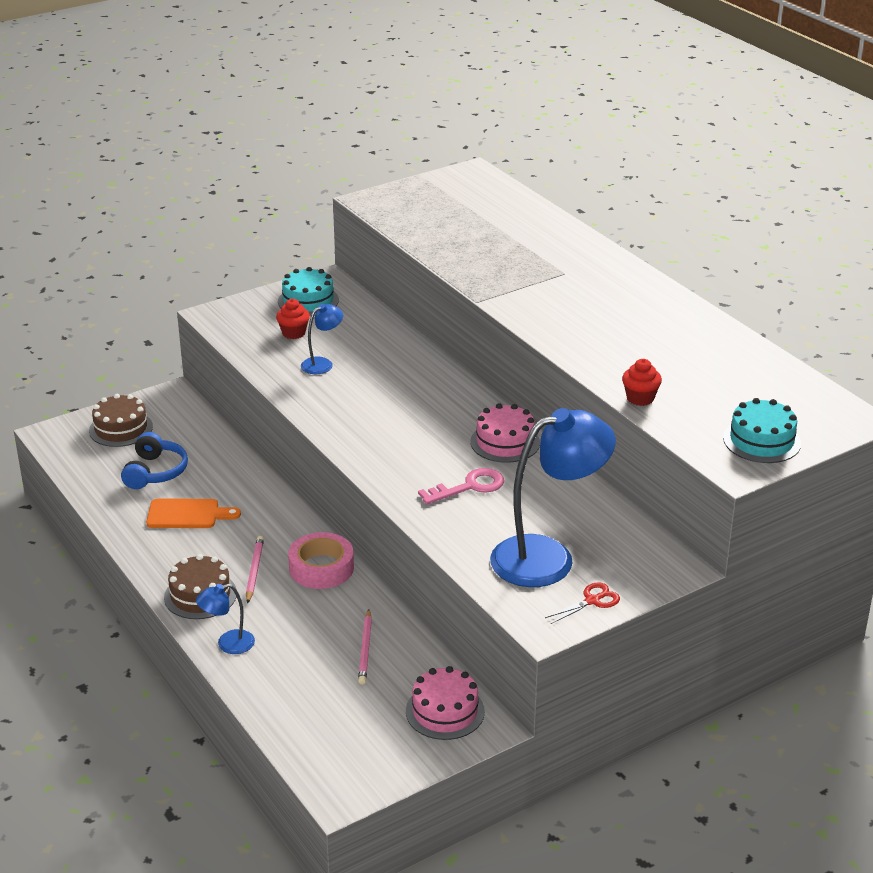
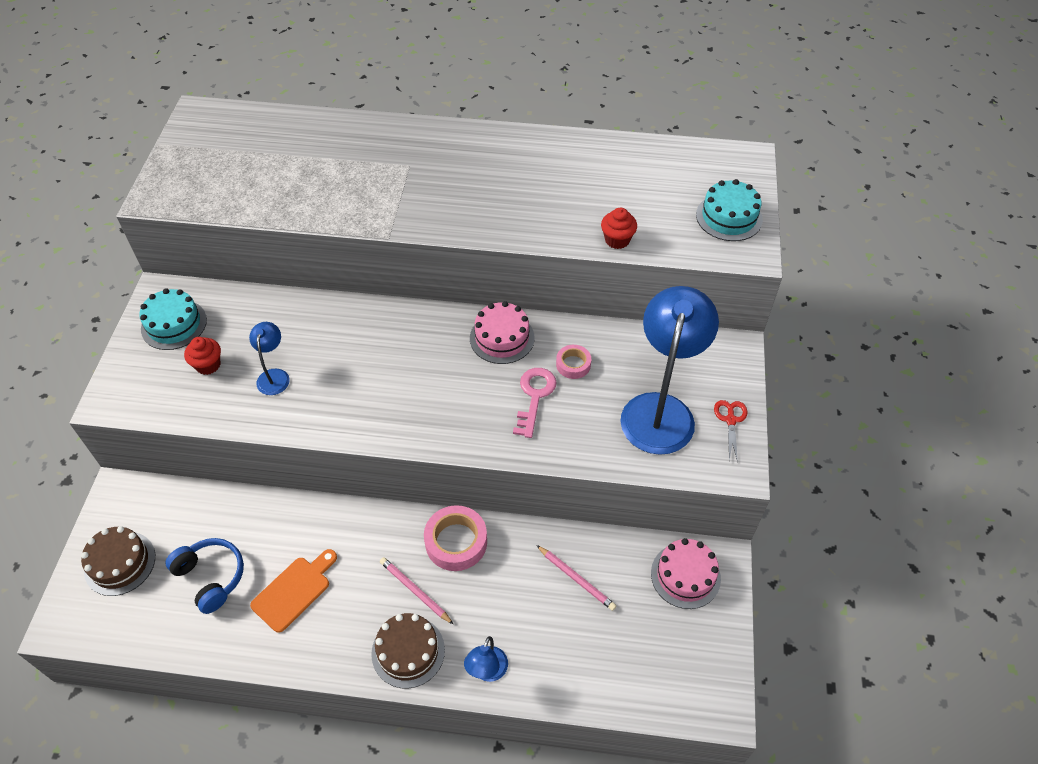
camera: 50 degrees left, 20 degrees up
none -> pink tape [556,345,591,379]

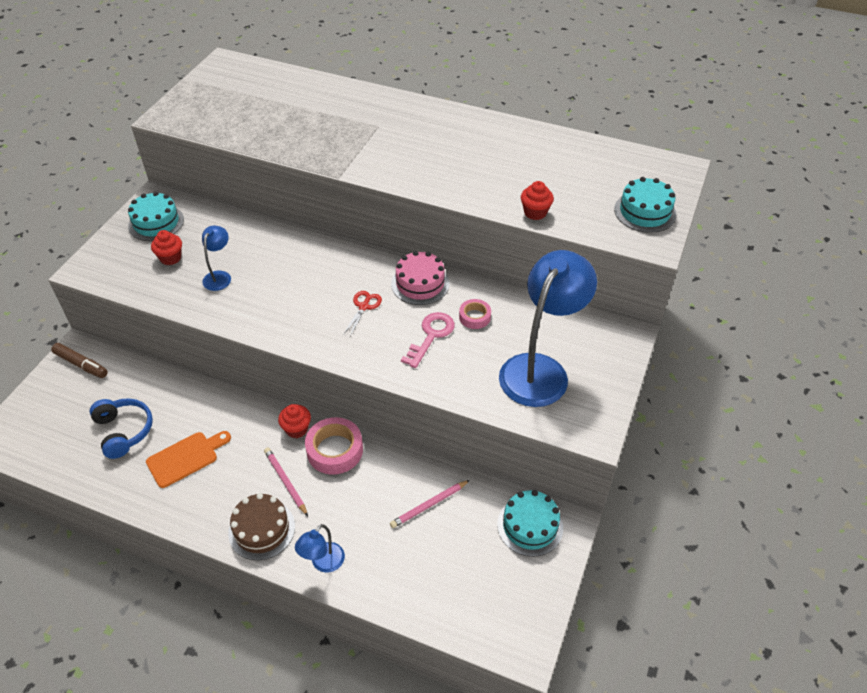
camera: 15 degrees right, 5 degrees down
brown cake [81,526,155,596] -> none
pink pencil [536,545,616,611] -> pink pencil turned 90 degrees clockwise [390,480,470,528]
pink cake [651,538,721,609] -> turquoise cake [497,490,563,557]
red scissors [714,400,748,463] -> red scissors moved to [343,291,382,336]
none -> brown marker [51,343,108,378]
none -> red cupcake [278,404,311,438]

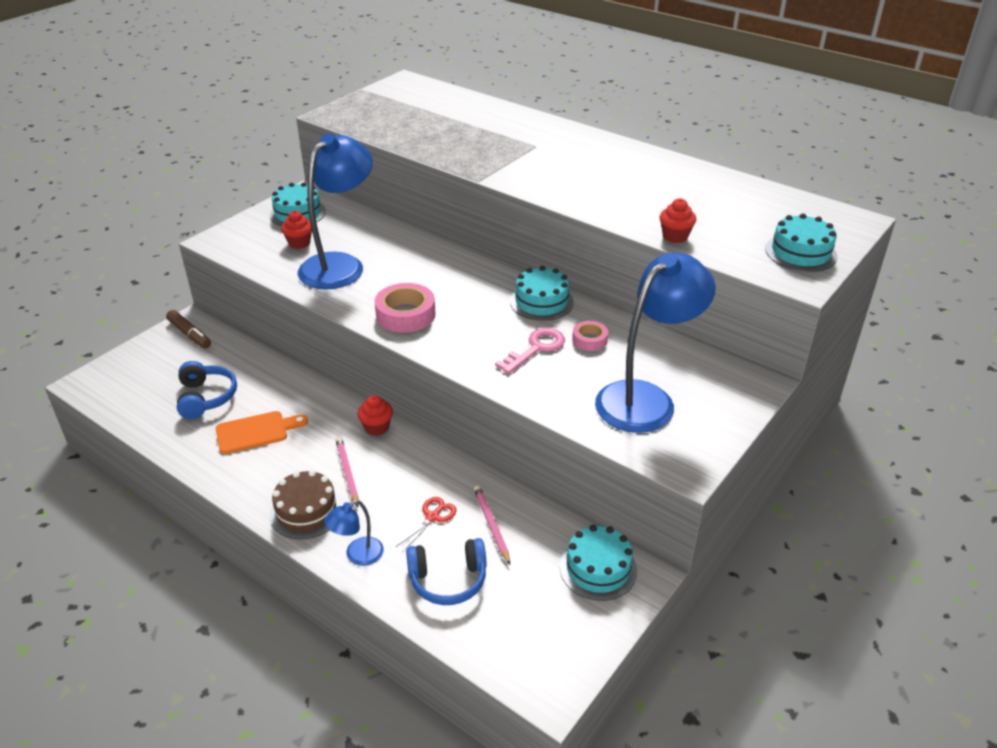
camera: 15 degrees right, 10 degrees down
blue lamp [202,226,231,291] -> blue lamp [298,133,373,290], size x2.18
pink tape [305,417,363,475] -> pink tape moved to [375,283,436,333]
red scissors [343,291,382,336] -> red scissors moved to [396,497,457,552]
pink pencil [390,480,470,528] -> pink pencil turned 90 degrees clockwise [474,485,510,565]
pink cake [391,251,449,305] -> turquoise cake [510,266,574,321]
none -> blue headphones [406,538,487,605]

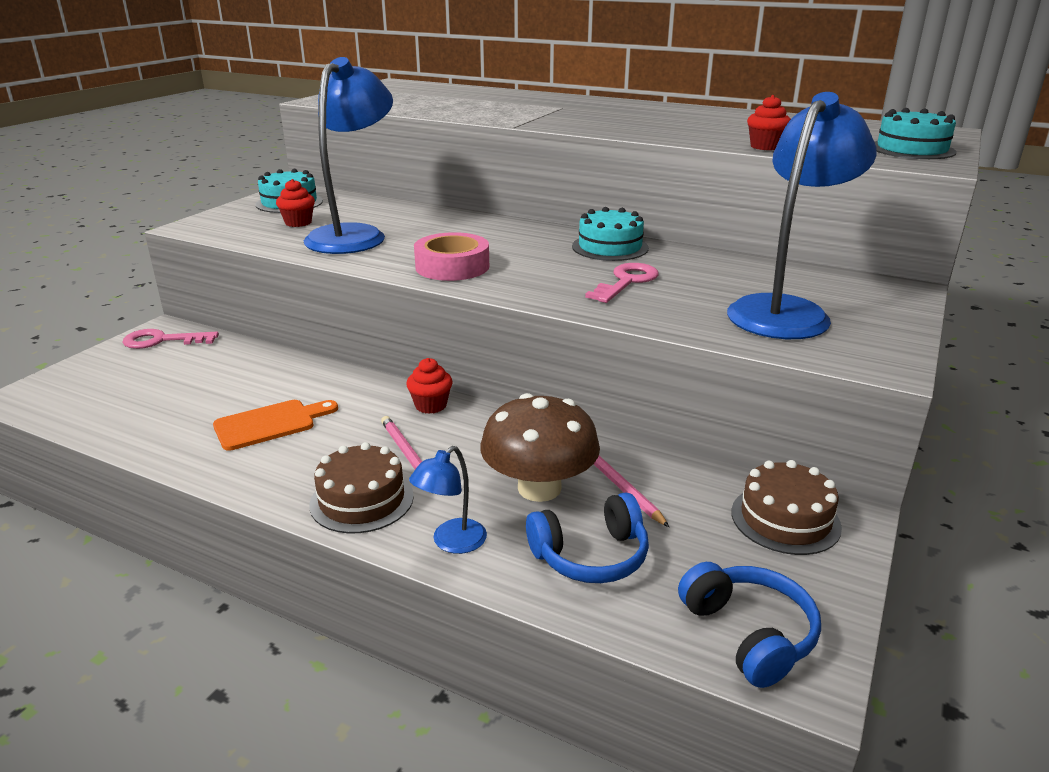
camera: 10 degrees left, 10 degrees down
brown marker [166,310,211,348] -> pink key [122,329,219,349]
blue headphones [177,361,237,419] -> blue headphones moved to [678,562,821,688]
red scissors [396,497,457,552] -> brown mushroom [480,393,600,502]
turquoise cake [560,525,637,601] -> brown cake [731,460,842,555]
pink tape [572,321,608,351] -> none

